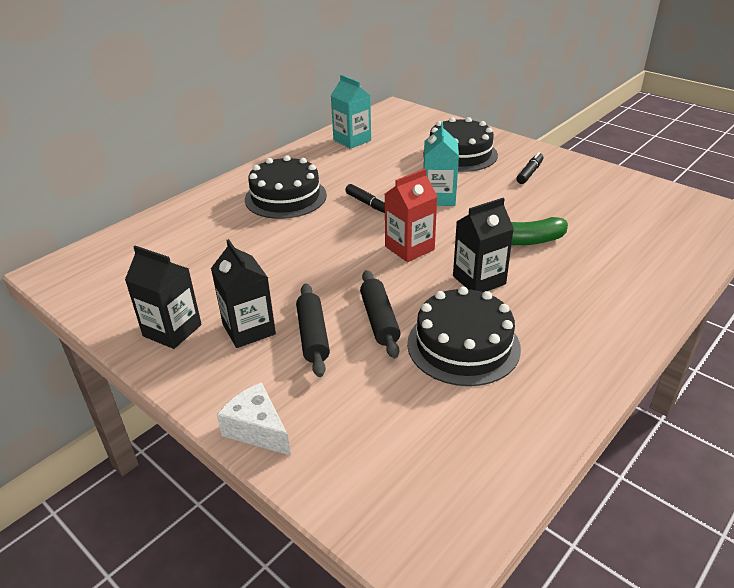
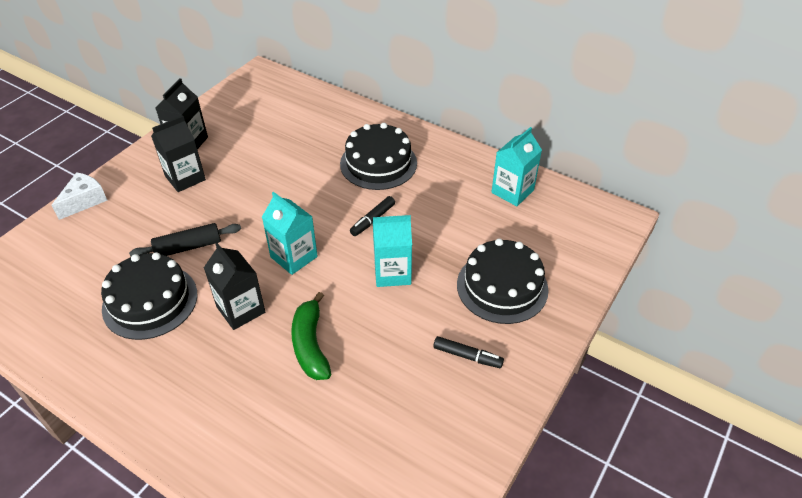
camera: 80 degrees right, 10 degrees up
black rolling pin [296,284,330,377] -> none
red carton [385,169,438,262] -> turquoise carton [262,192,318,275]

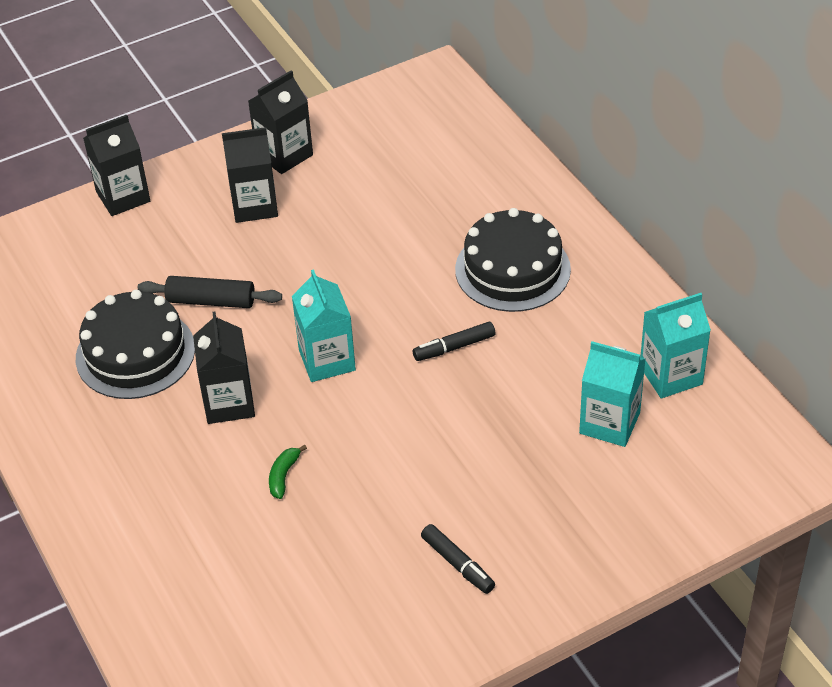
camera: 30 degrees right, 0 degrees up
white cheese [51,172,108,220] -> black carton [83,115,150,216]
green banana [291,292,331,380] -> green banana [269,445,307,499], size x0.51
turquoise carton [373,215,412,287] -> turquoise carton moved to [579,341,645,447]
black cake [457,238,549,324] -> none

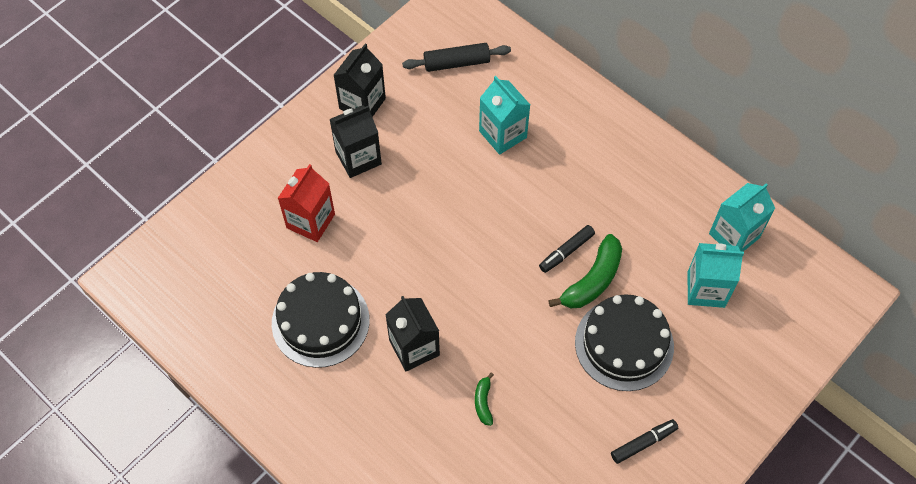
camera: 20 degrees left, 15 degrees up
black carton [83,115,150,216] -> none
black rolling pin [138,276,282,308] -> black rolling pin moved to [402,43,511,72]
turquoise carton [292,269,356,382] -> turquoise carton moved to [479,76,530,155]
black marker [421,524,495,594] -> black marker turned 60 degrees counterclockwise [611,419,678,464]
black cake [455,208,571,312] -> black cake moved to [575,294,674,391]
none -> red carton [278,164,335,242]
none -> green banana [548,234,622,308]

